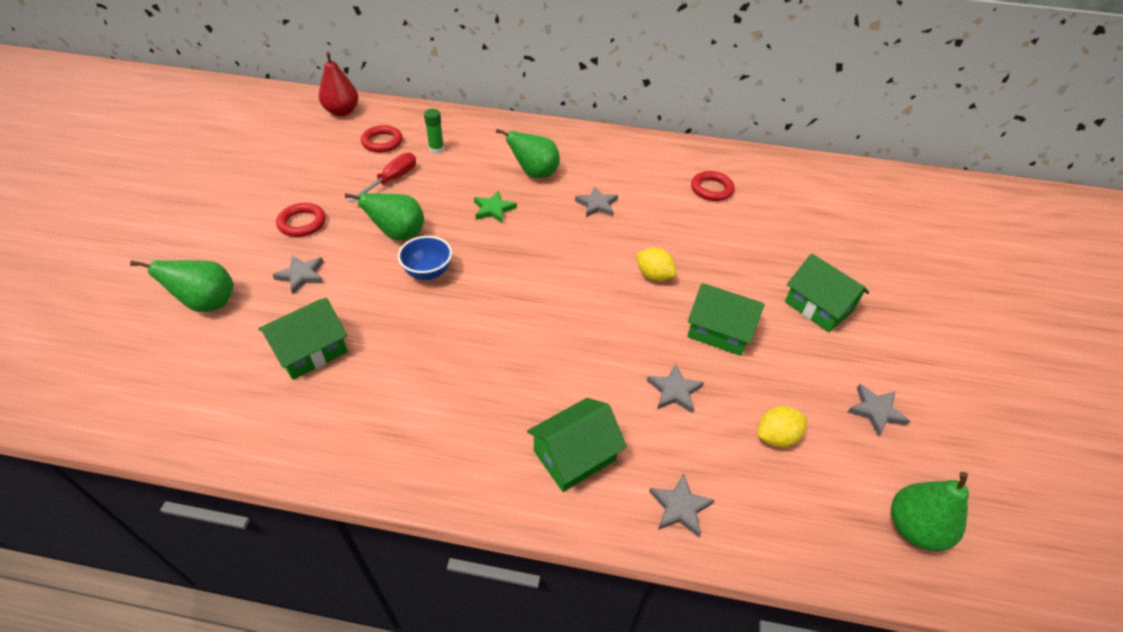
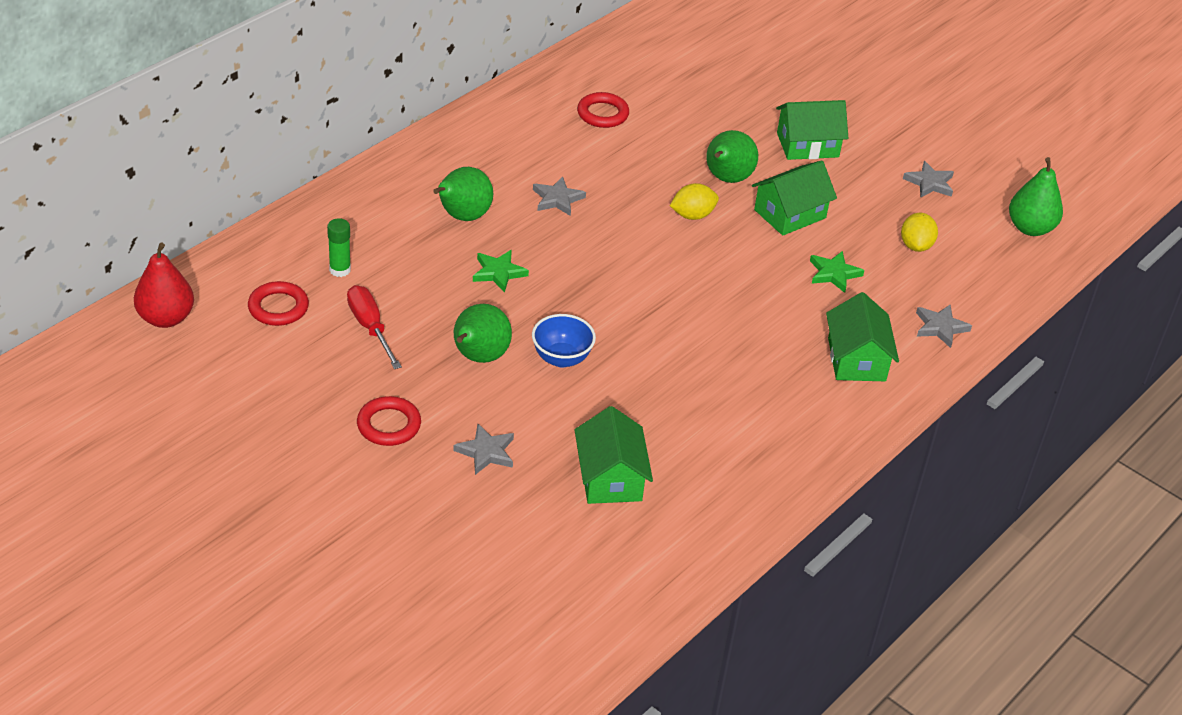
camera: 60 degrees left, 5 degrees down
green pear [130,260,234,312] -> green pear moved to [706,130,758,183]
grey star [647,363,704,413] -> green star [810,251,864,293]

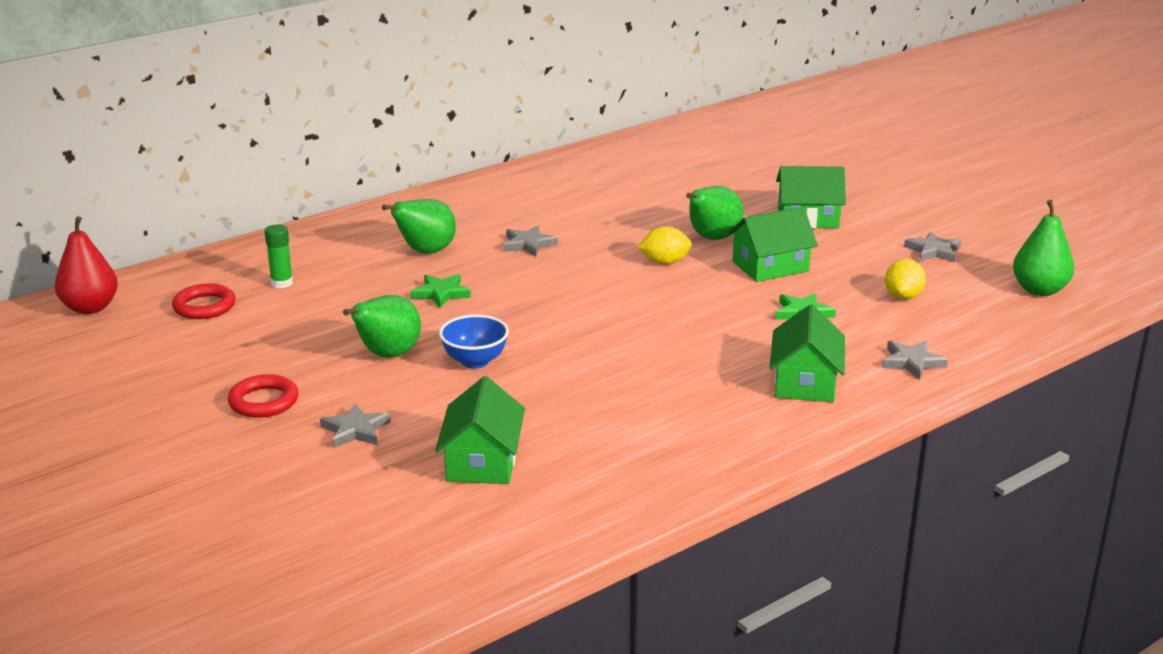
camera: 15 degrees right, 15 degrees down
red screwdriver [347,285,402,369] -> none
red ring [577,92,629,128] -> none

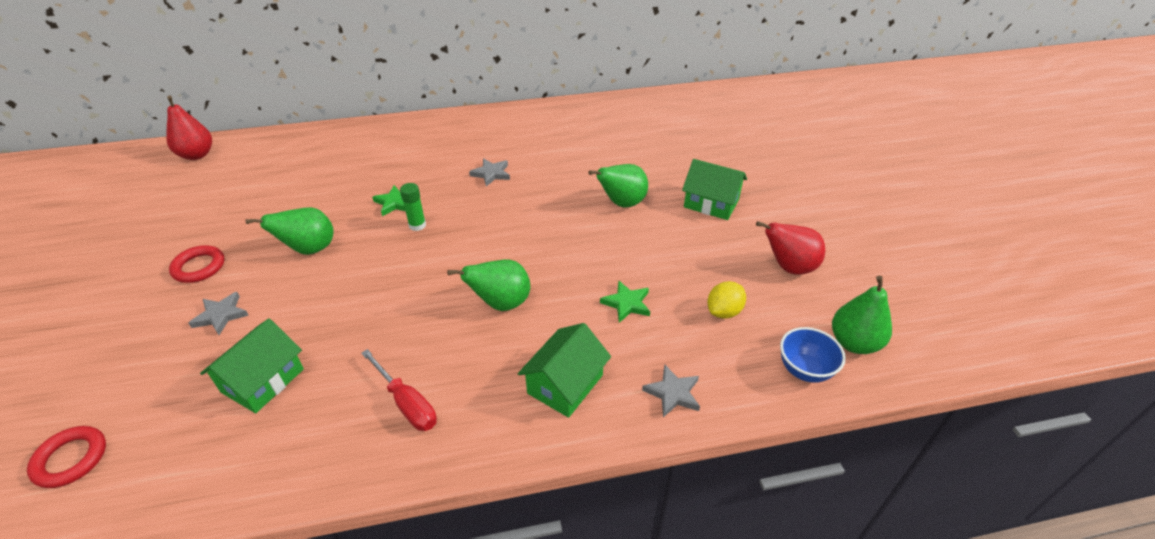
camera: 25 degrees right, 15 degrees up
red ring [172,283,236,319] -> red ring moved to [27,426,106,488]
green glue stick [265,224,293,288] -> green glue stick moved to [400,183,426,231]
green pear [382,199,456,254] -> green pear moved to [447,259,530,311]
blue bowl [439,315,509,369] -> blue bowl moved to [780,327,846,383]
yellow lemon [637,226,692,265] -> none
green house [728,207,818,282] -> none
grey star [904,231,961,262] -> red pear [756,221,825,275]
none -> red screwdriver [361,349,437,431]

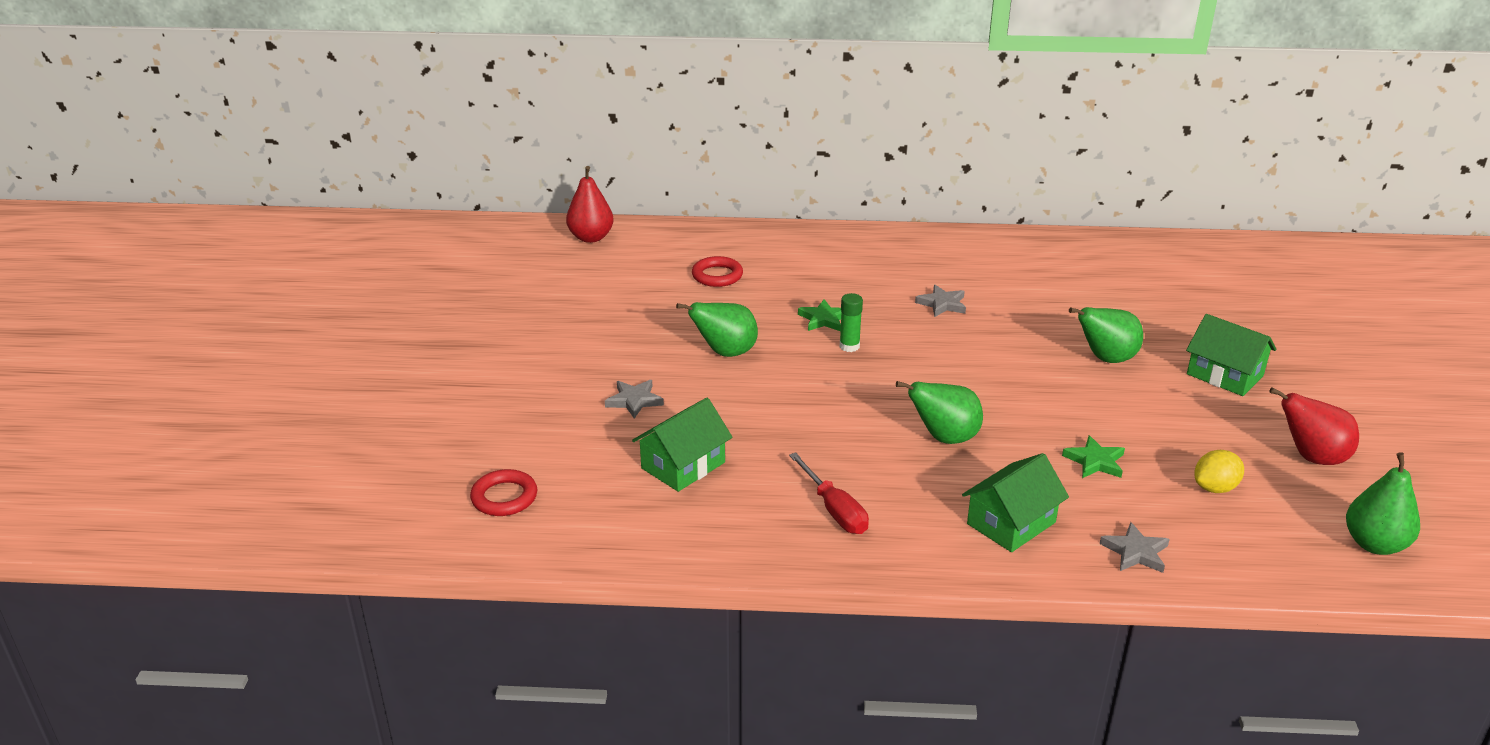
camera: 15 degrees right, 10 degrees down
red ring [169,245,225,283] -> red ring moved to [692,256,743,287]
blue bowl [780,327,846,383] -> none

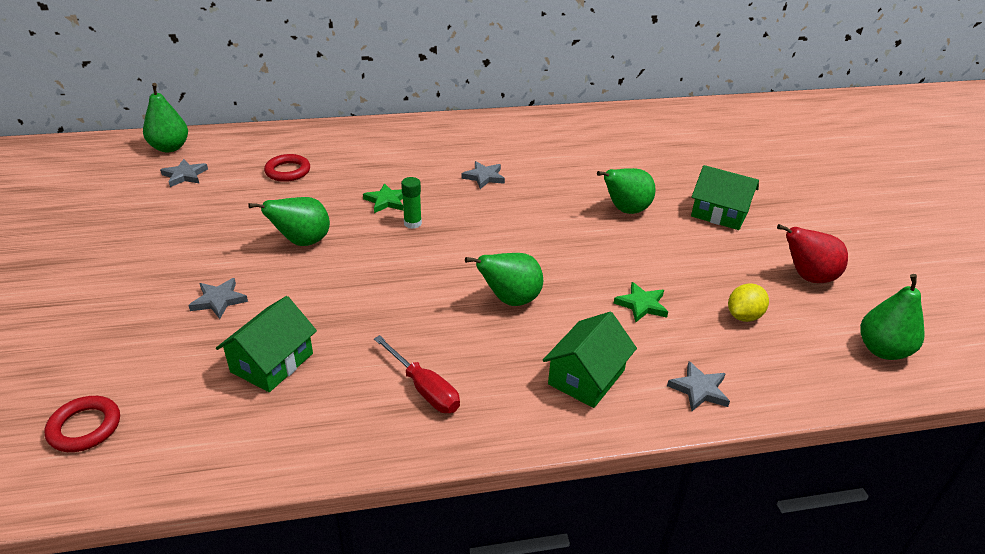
camera: 15 degrees left, 5 degrees up
red pear [566,166,614,243] -> green pear [143,83,188,152]
none -> grey star [160,159,208,187]

